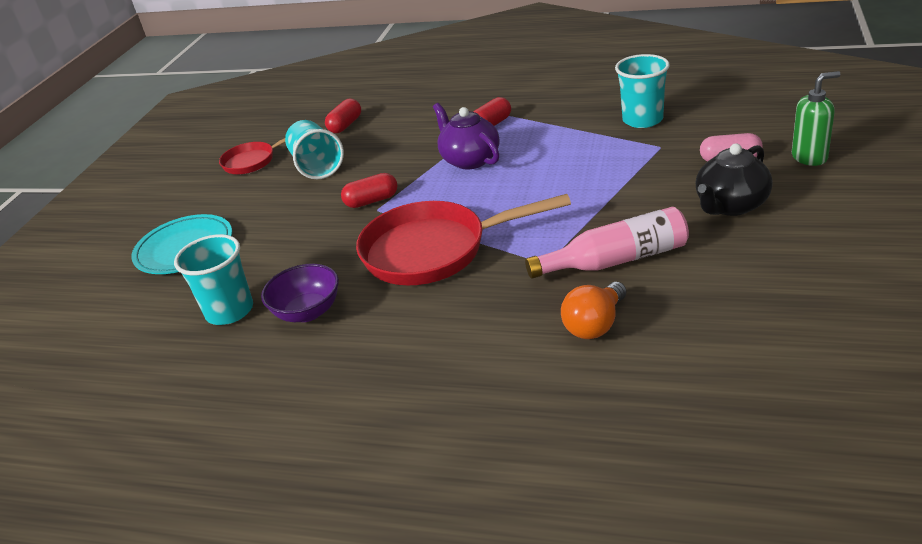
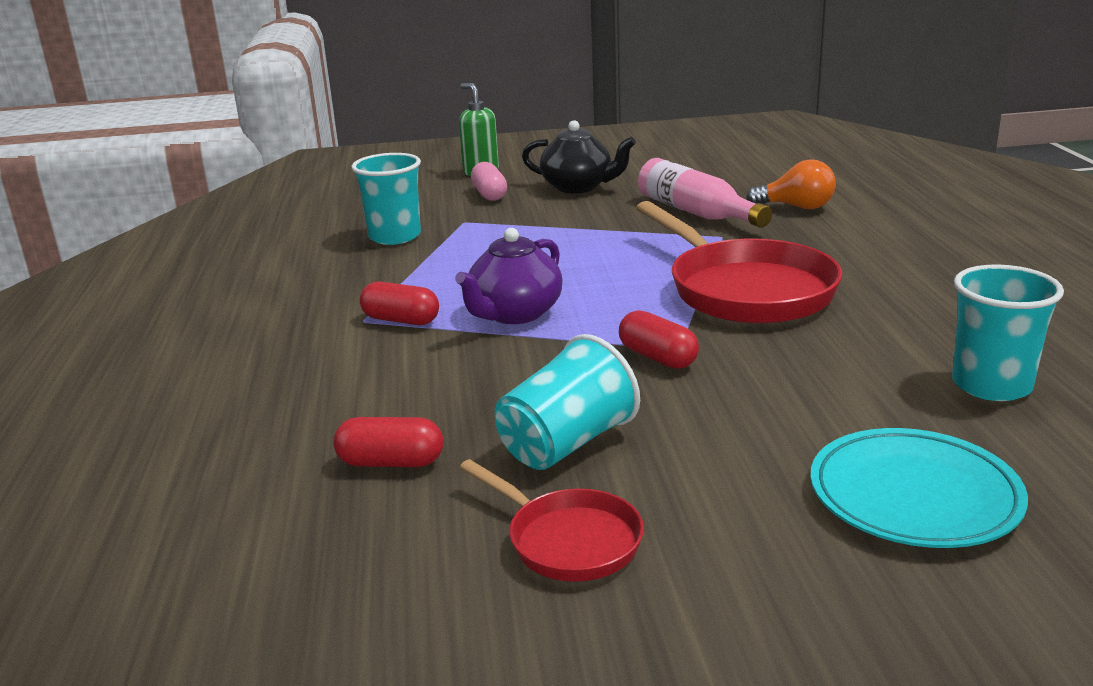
camera: 115 degrees left, 10 degrees down
purple bowl [261,264,339,322] -> none

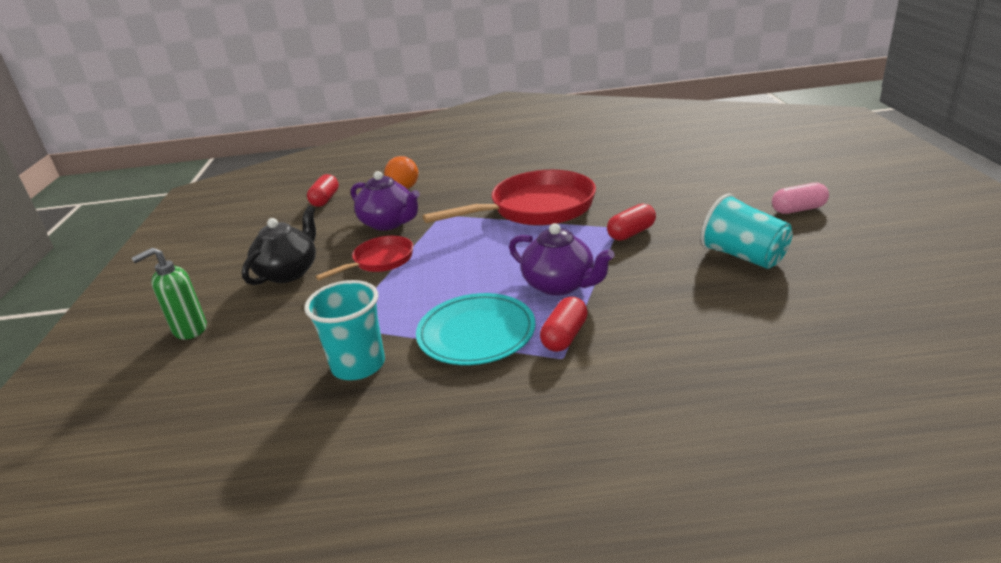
camera: 85 degrees left, 5 degrees up
red capsule [333,417,443,467] -> red capsule moved to [307,174,339,207]
red pan [460,459,644,582] -> red pan moved to [316,236,413,280]
pink capsule [471,162,507,201] -> pink capsule moved to [772,183,829,214]
pink bottle [638,158,772,228] -> purple teapot [351,171,420,231]
turquoise plate [810,428,1028,548] -> turquoise plate moved to [416,293,536,365]
turquoise cup [952,264,1064,401] -> none

